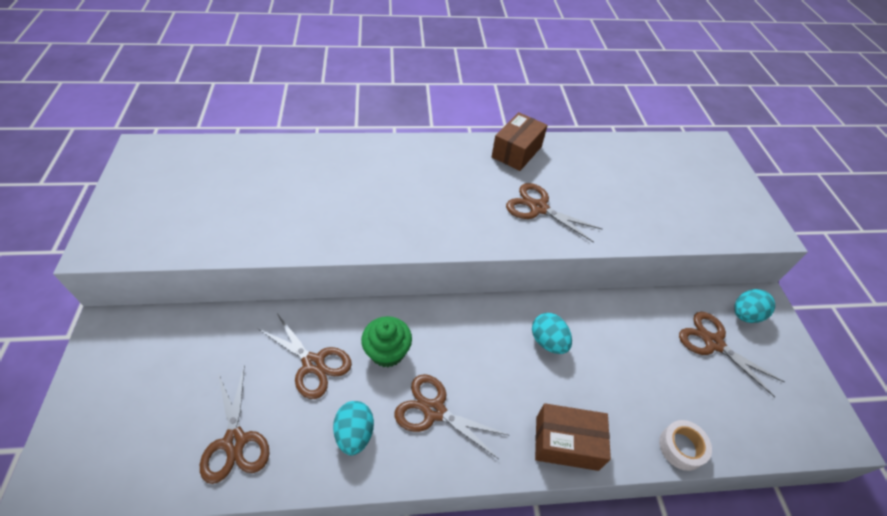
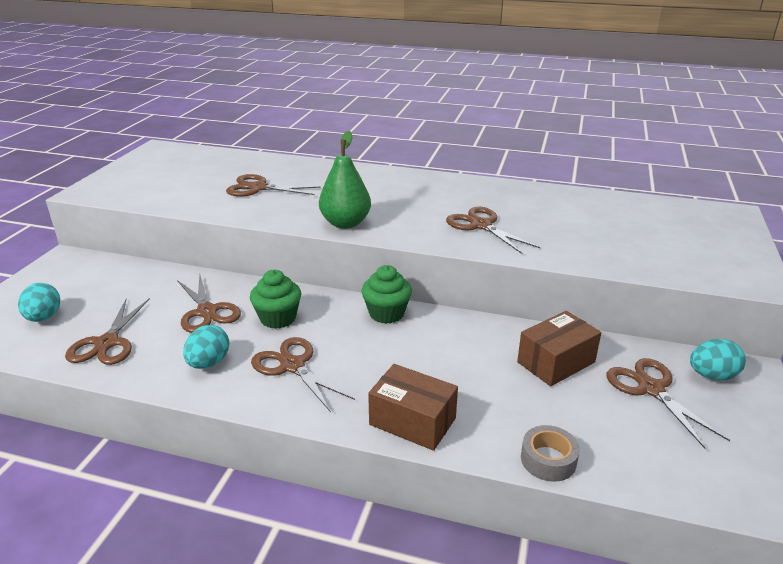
camera: 25 degrees right, 20 degrees down
brown box [492,112,548,171] -> brown box moved to [517,311,601,386]
turquoise egg [532,313,572,354] -> turquoise egg moved to [18,283,60,322]
white tape [659,420,712,471] -> grey tape [521,425,580,482]
none -> brown scissors [226,174,320,197]
none -> green pear [319,131,371,229]
none -> green cupcake [362,265,412,324]

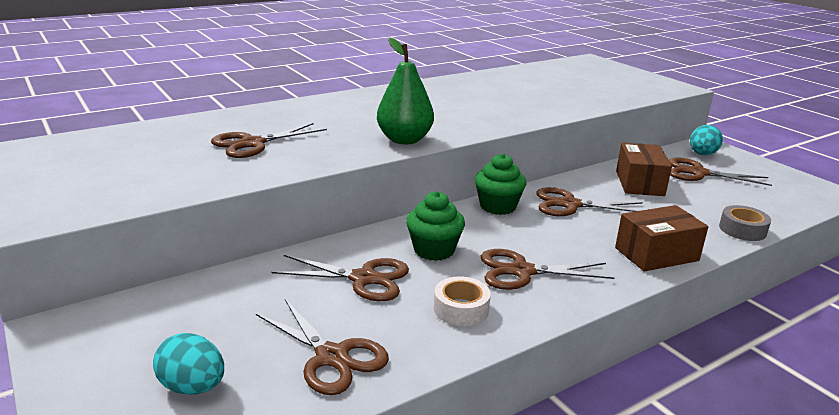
camera: 50 degrees left, 5 degrees down
turquoise egg [183,325,229,369] -> white tape [434,276,491,326]
brown scissors [446,207,541,254] -> brown scissors moved to [536,187,643,216]

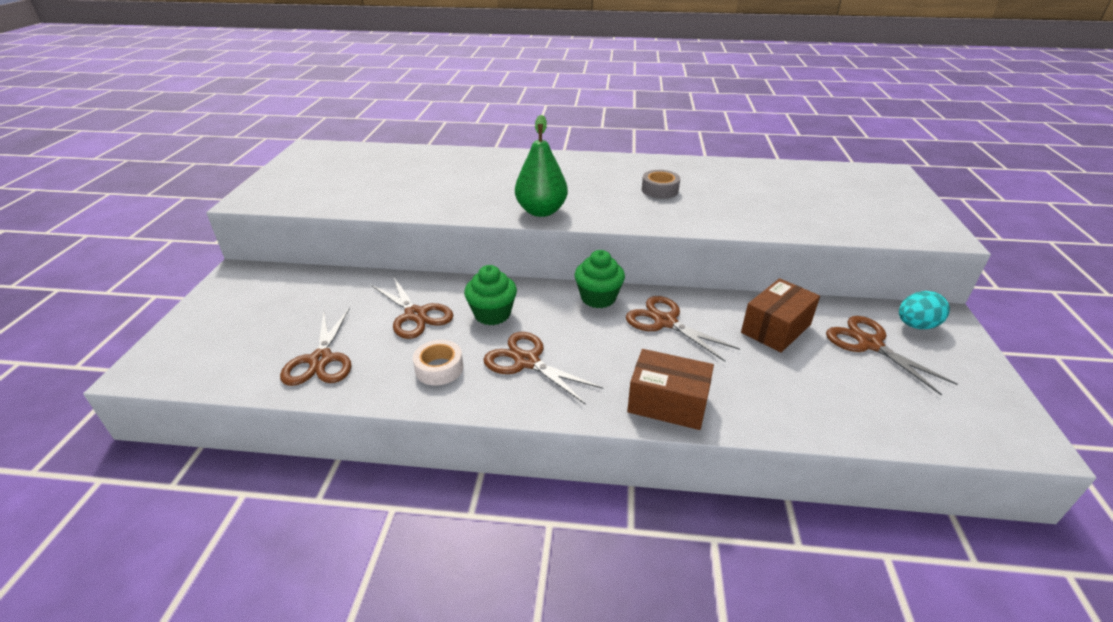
camera: 40 degrees right, 10 degrees up
turquoise egg [153,333,224,395] -> none
brown scissors [211,123,327,158] -> none
grey tape [719,205,771,241] -> grey tape moved to [642,170,680,199]

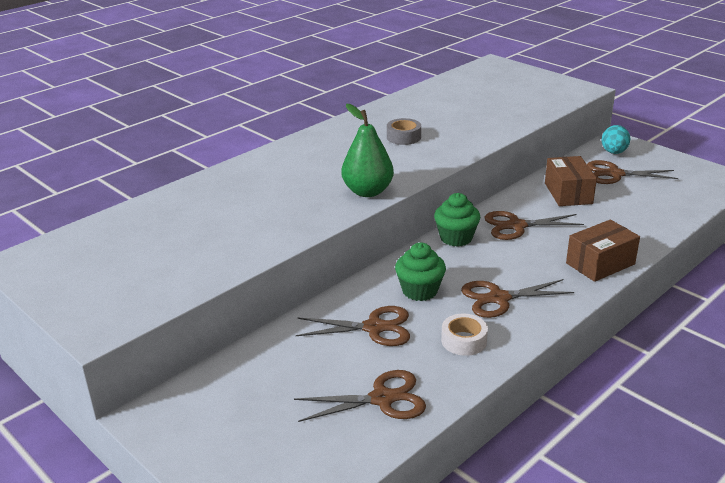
camera: 50 degrees left, 5 degrees down
brown scissors [280,307,351,386] -> brown scissors turned 45 degrees counterclockwise [294,370,426,422]

